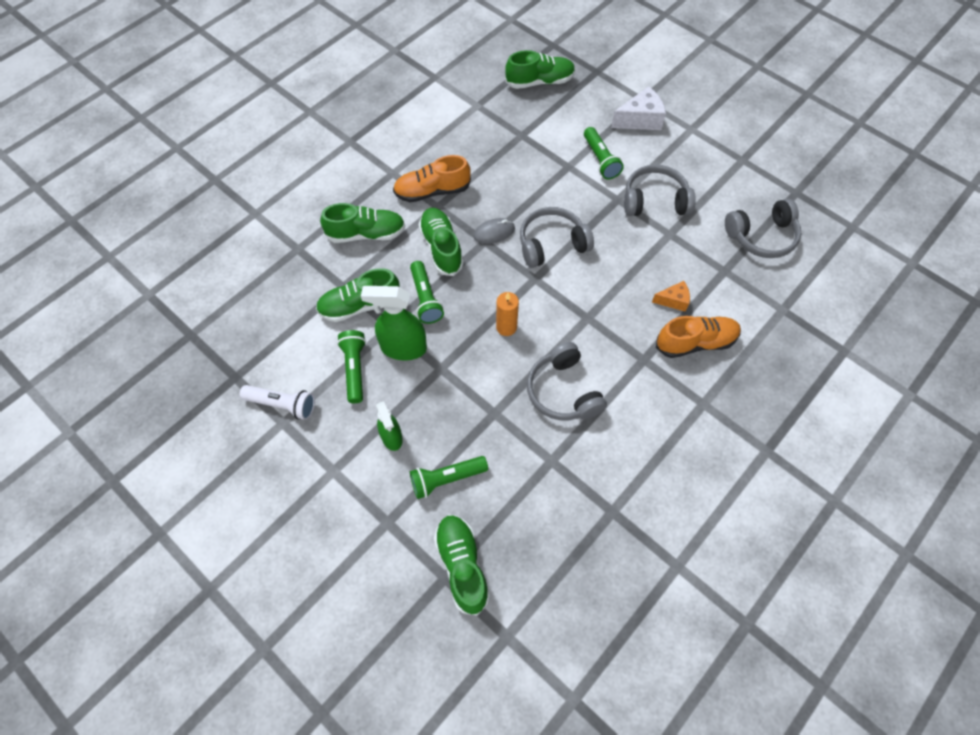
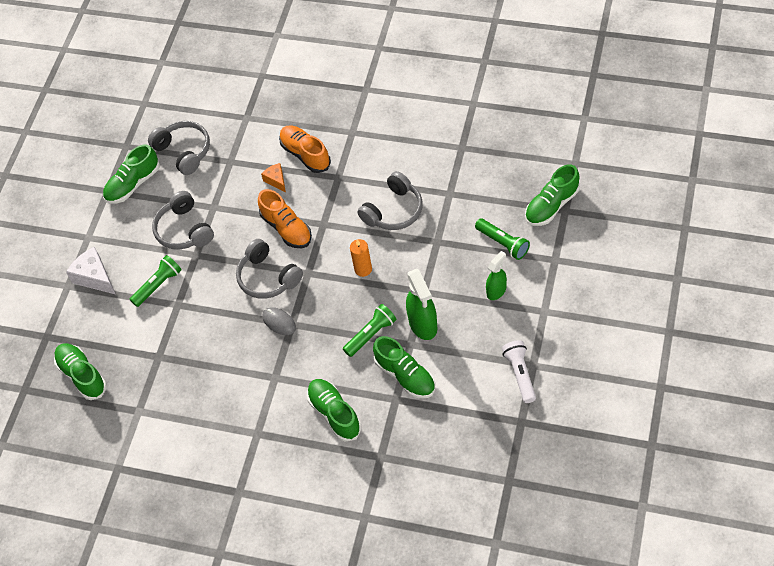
camera: 110 degrees left, 5 degrees down
green flashlight [337,330,366,403] -> none
orange shoe [393,155,471,202] -> orange shoe moved to [258,189,312,248]
green shoe [418,208,464,276] -> green shoe moved to [103,145,160,204]

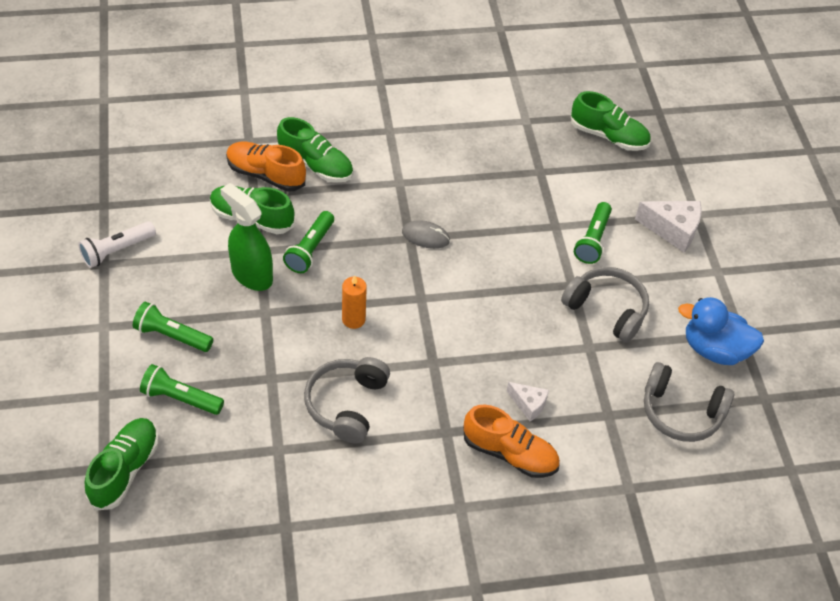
camera: 145 degrees right, 5 degrees down
green shoe [103,145,160,204] -> blue duck [678,297,764,365]
grey headphones [236,239,303,299] -> none
orange shoe [258,189,312,248] -> orange shoe moved to [226,142,306,192]
orange cheese [261,163,286,193] -> white cheese [507,382,549,421]
green spray bottle [486,251,507,300] -> green flashlight [133,302,213,352]
white flashlight [502,340,536,403] -> white flashlight turned 90 degrees clockwise [78,221,156,268]

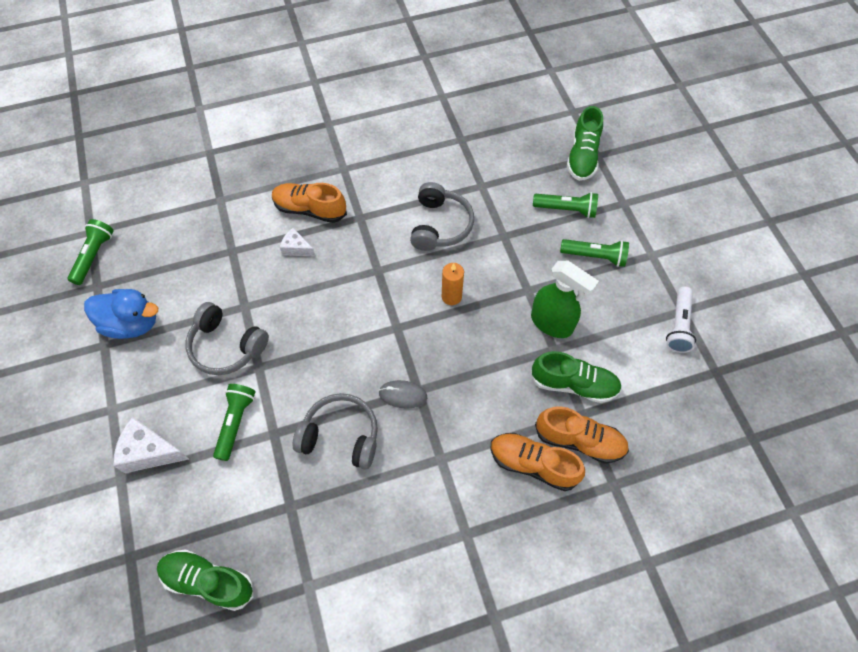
camera: 175 degrees right, 10 degrees up
white flashlight [78,221,156,268] -> white flashlight turned 150 degrees clockwise [666,286,696,353]
green shoe [277,117,353,183] -> orange shoe [490,433,585,491]
green flashlight [283,211,334,273] -> green flashlight moved to [68,219,114,285]
grey headphones [644,362,734,442] -> grey headphones moved to [293,393,378,470]

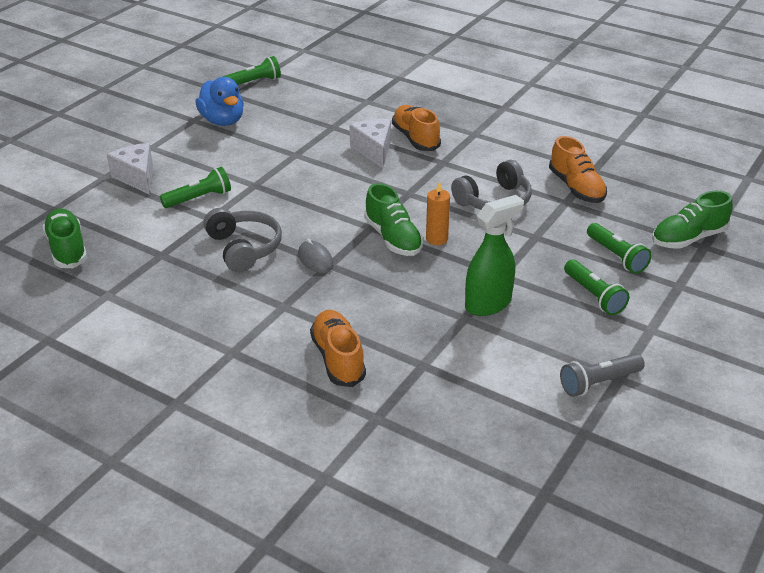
camera: 50 degrees right, 25 degrees down
grey headphones [186,302,269,375] -> none
white cheese [280,228,315,257] -> white cheese [349,119,391,168], size x1.67
green shoe [530,351,622,403] -> green shoe moved to [364,183,423,256]
green spray bottle [531,261,599,338] -> green spray bottle turned 120 degrees counterclockwise [465,195,524,316]
orange shoe [535,406,629,464] -> orange shoe moved to [549,136,607,203]
white flashlight [666,286,696,353] -> grey flashlight [560,354,645,397]

